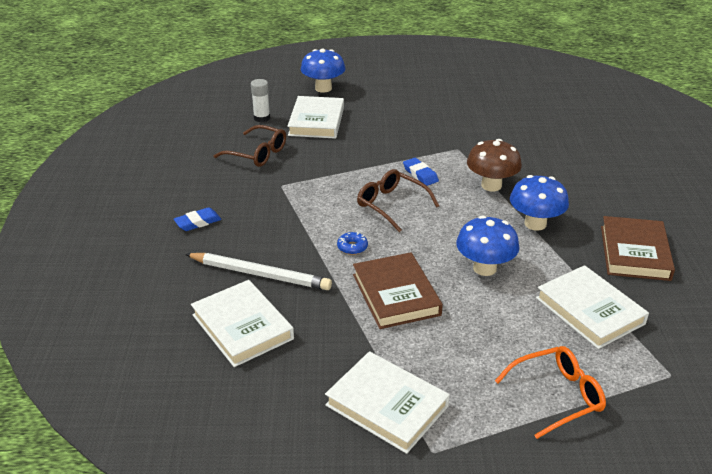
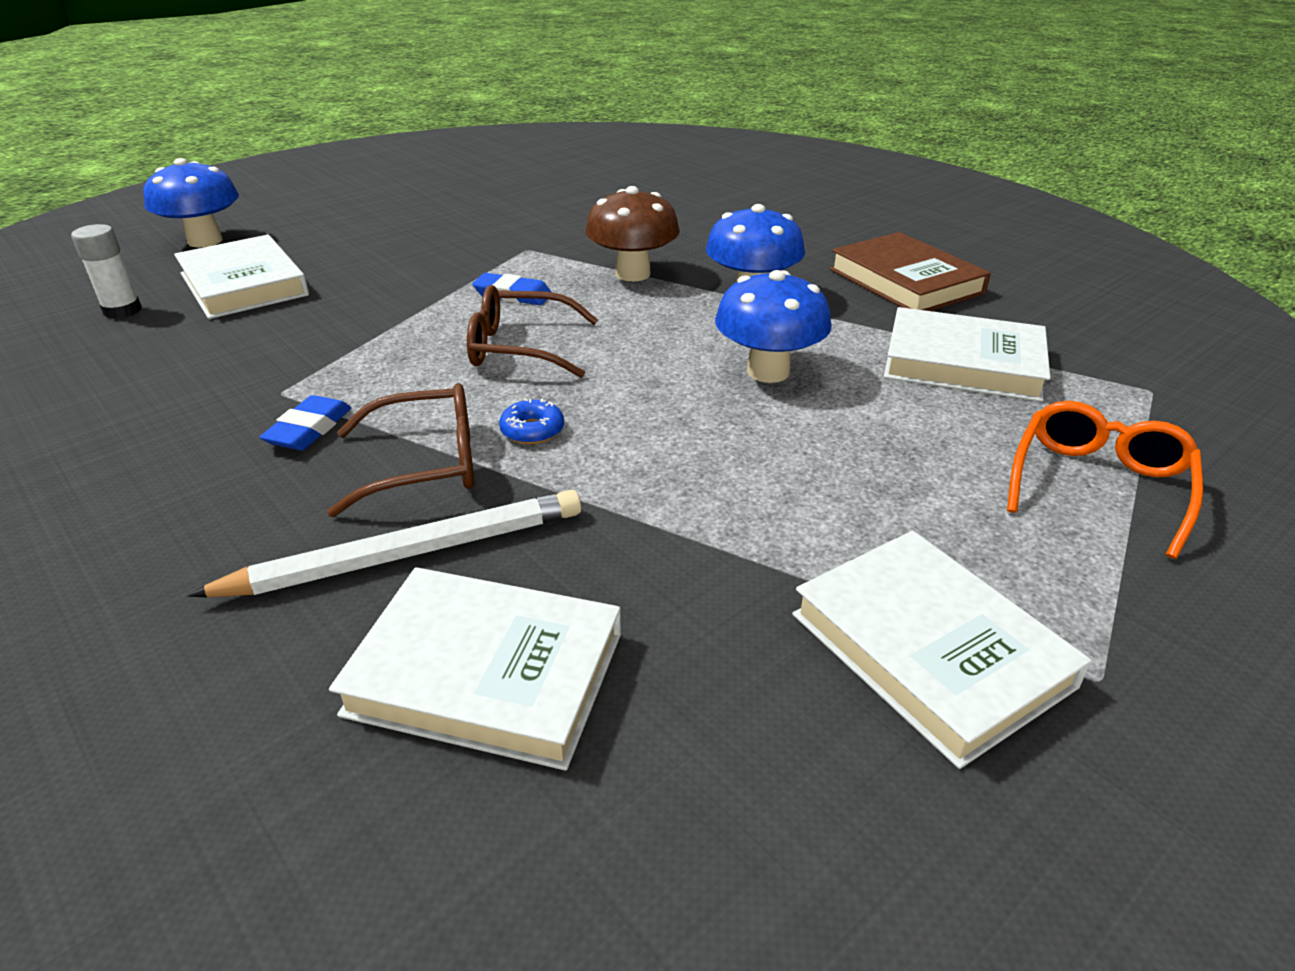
camera: 40 degrees left, 0 degrees up
blue eraser [174,207,221,231] -> blue eraser moved to [260,395,351,450]
brown glasses [214,125,286,167] -> brown glasses moved to [327,383,474,517]
white book [325,351,450,454] -> white book turned 60 degrees clockwise [792,531,1092,769]
brown book [353,252,443,329] -> none

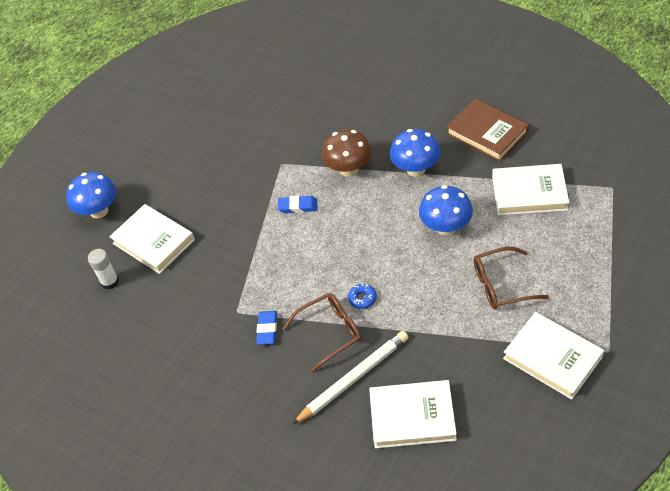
camera: 10 degrees left, 15 degrees up
brown glasses [467,285,598,378] -> brown glasses moved to [474,247,549,309]
orange glasses [1007,401,1203,559] -> none

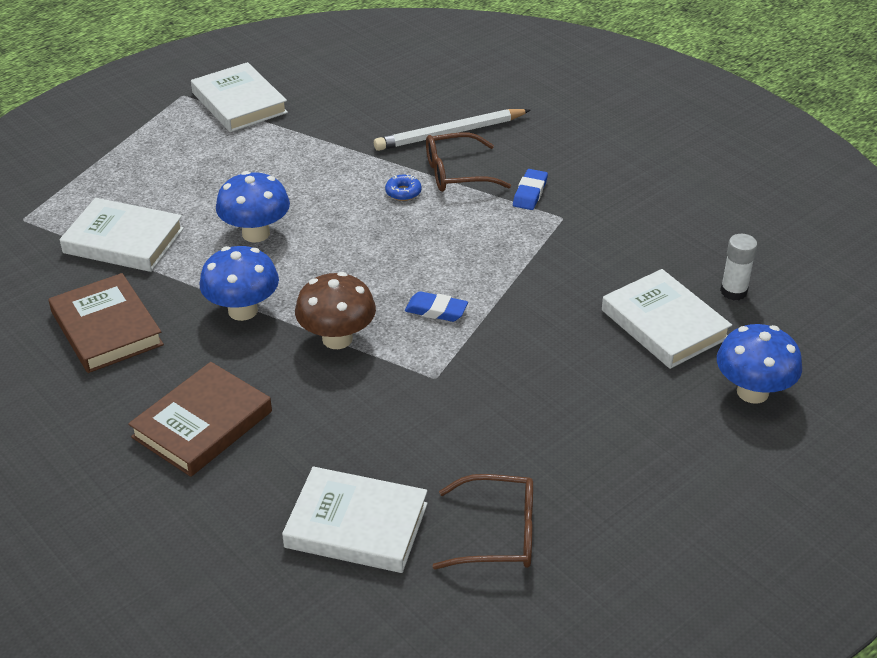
camera: 170 degrees left, 10 degrees down
white book [369,380,457,449] -> white book moved to [282,466,428,573]
brown glasses [474,247,549,309] -> brown glasses moved to [432,474,533,569]
none -> brown book [128,362,272,477]

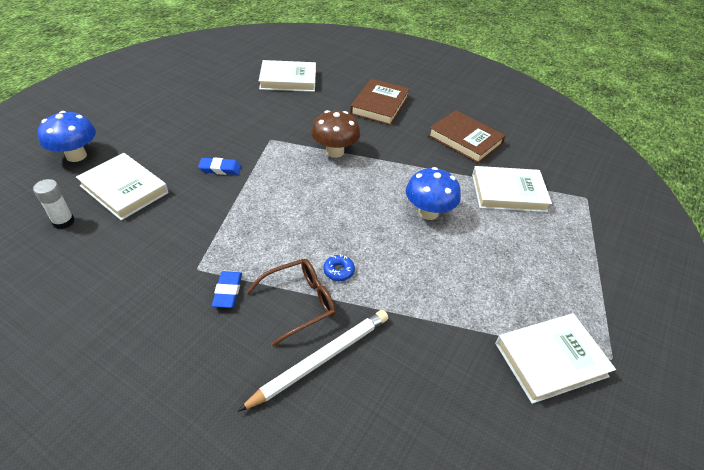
camera: 160 degrees right, 5 degrees up
white book [191,62,288,132] -> white book turned 60 degrees counterclockwise [495,313,616,404]
blue mushroom [199,246,279,321] -> none
blue eraser [405,291,468,322] -> blue eraser moved to [198,158,241,175]
brown glasses [432,474,533,569] -> none

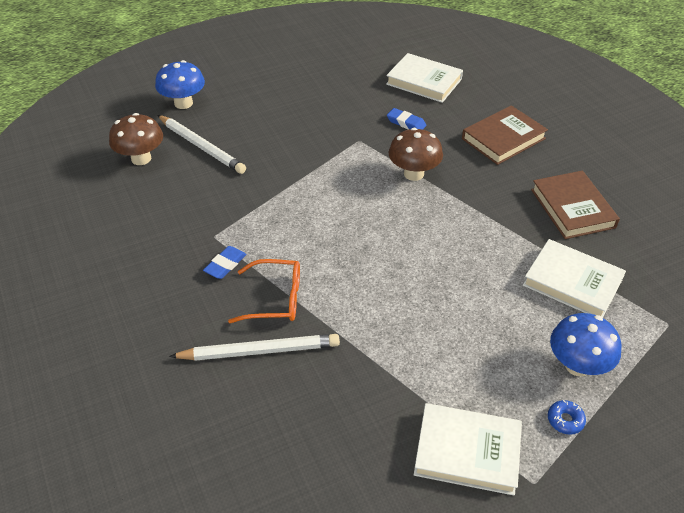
camera: 35 degrees right, 0 degrees up
white glue stick [33,179,74,229] -> brown mushroom [109,113,163,165]
white book [76,153,168,221] -> white pencil [157,115,246,174]
blue eraser [198,158,241,175] -> blue eraser moved to [387,108,426,130]
brown glasses [246,259,335,346] -> orange glasses [228,259,300,323]
blue donut [323,255,355,281] -> blue donut moved to [548,400,586,435]
blue mushroom [406,167,461,220] -> blue mushroom moved to [550,313,622,376]

